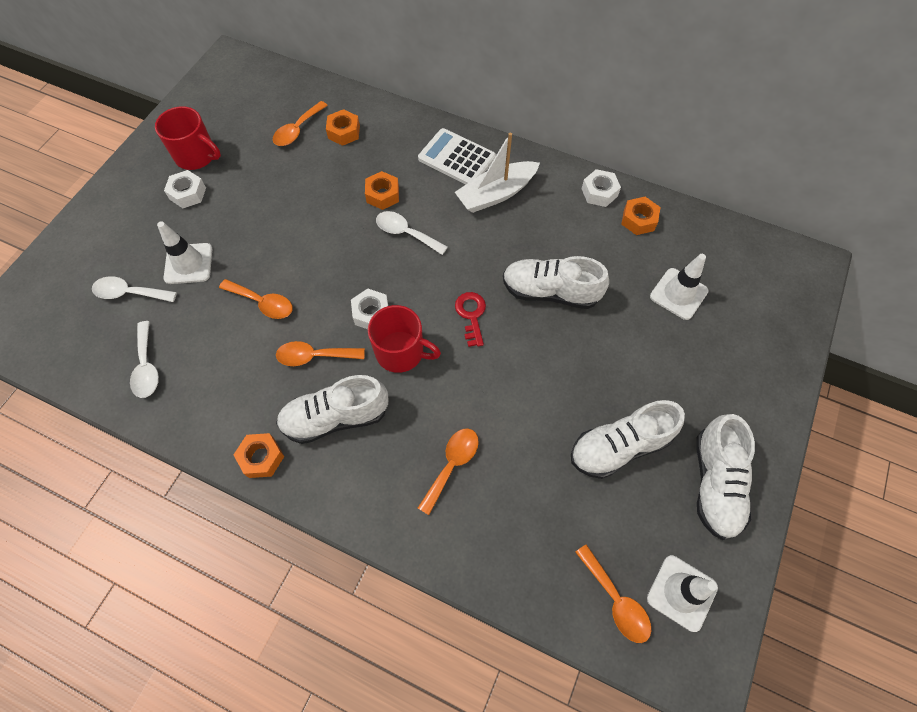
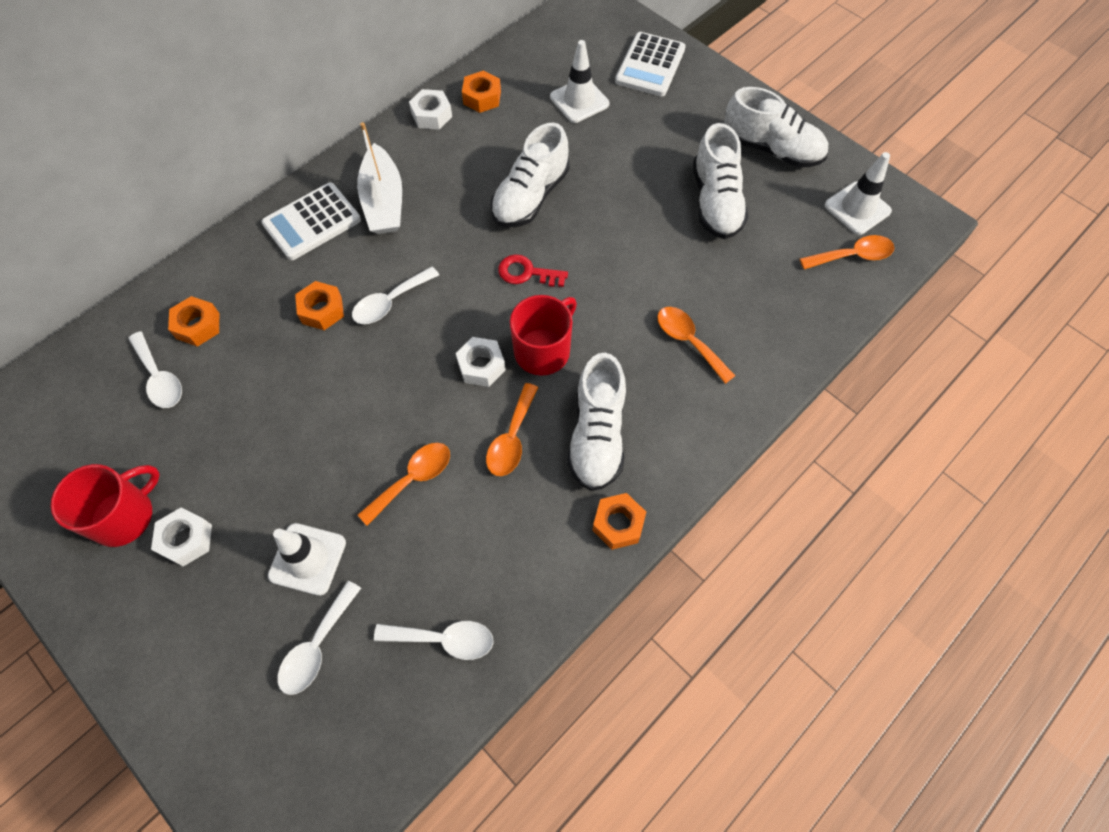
camera: 70 degrees left, 0 degrees up
orange spoon [273,101,328,146] -> white spoon [128,331,182,408]
none -> white calculator [615,32,686,96]

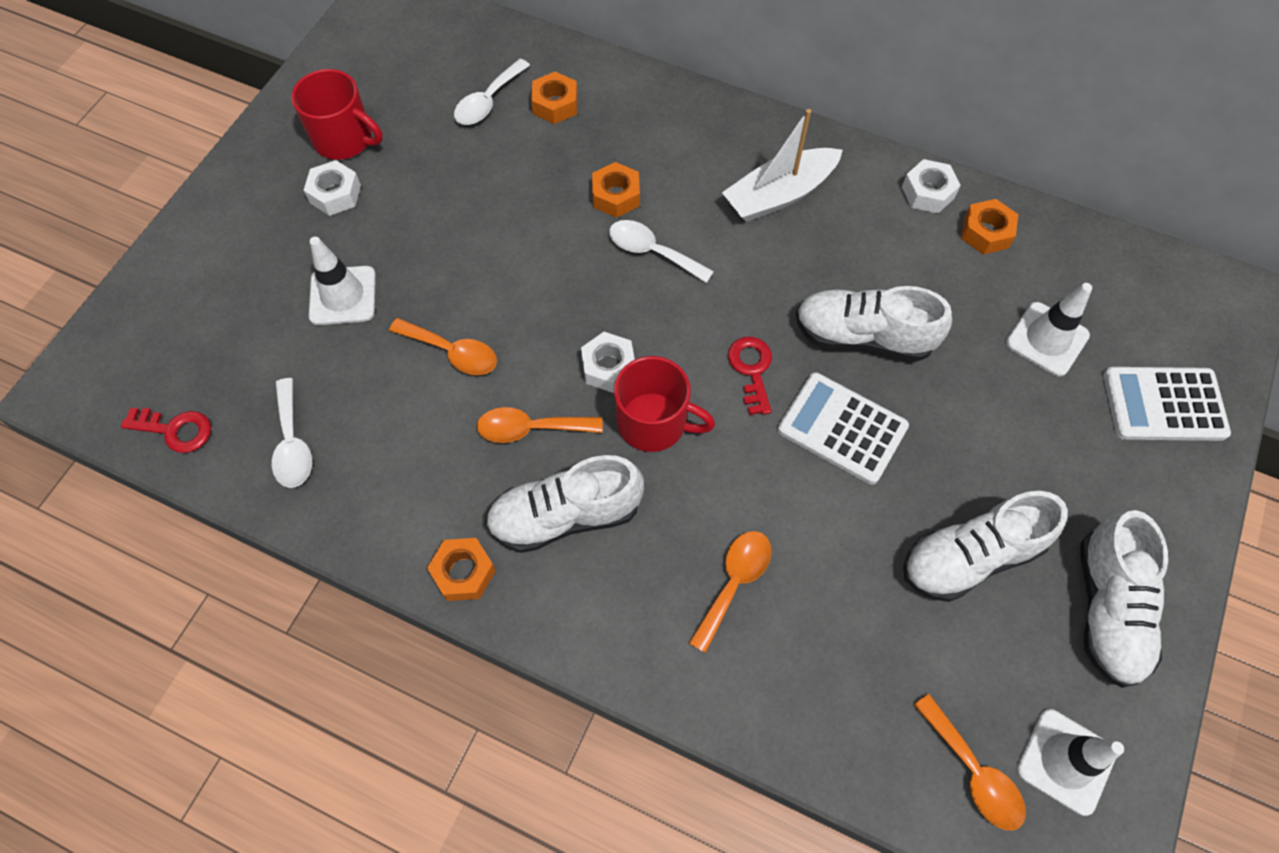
camera: 70 degrees right, 0 degrees up
white calculator [261,183,361,260] -> white calculator moved to [778,372,909,485]
white spoon [278,581,361,695] -> none
none -> red key [121,408,211,453]

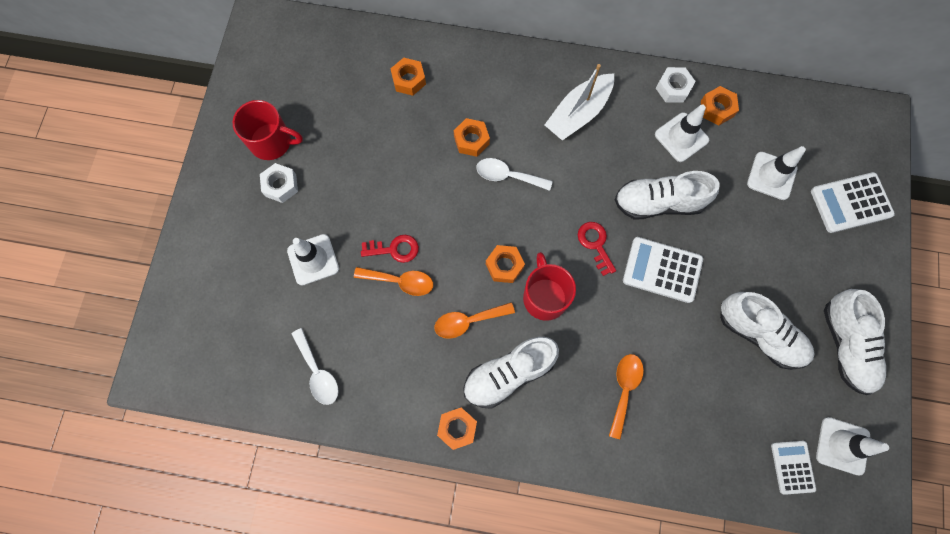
camera: 15 degrees left, 10 degrees up
red key [121,408,211,453] -> red key moved to [361,235,419,263]
white spoon [454,59,530,125] -> none
white nut [581,332,635,393] -> orange nut [486,245,525,283]
red mug [614,356,715,452] -> red mug turned 105 degrees counterclockwise [523,252,576,321]
white shoe [903,491,1068,602] -> white shoe turned 105 degrees counterclockwise [720,292,815,370]
orange spoon [914,694,1026,831] -> white calculator [771,441,816,495]
none -> white traffic cone [655,105,709,162]

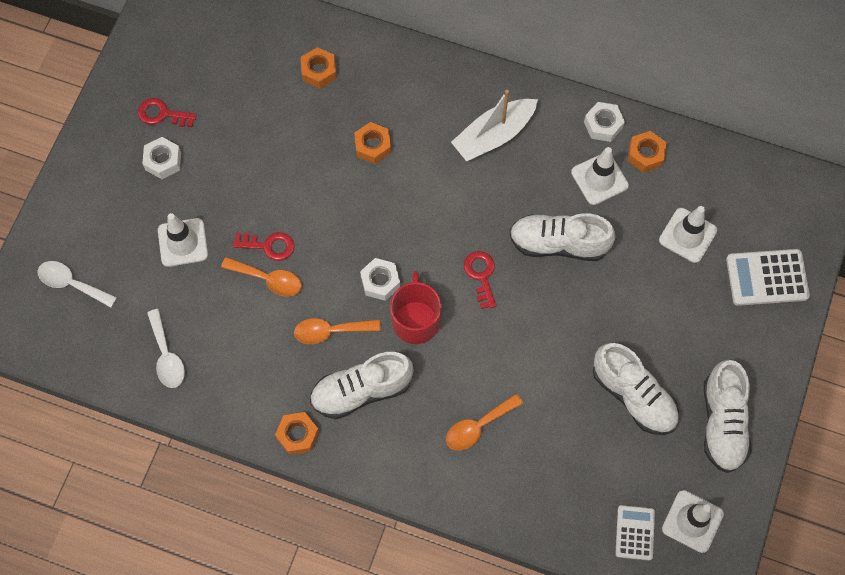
camera: 10 degrees right, 5 degrees down
red mug [233,100,303,160] -> red key [138,98,197,127]
white spoon [476,158,553,191] -> white spoon moved to [37,261,117,308]
orange nut [486,245,525,283] -> white nut [360,258,400,301]
orange spoon [609,354,644,440] -> orange spoon turned 150 degrees counterclockwise [446,394,523,450]
white calculator [623,237,703,303] -> none

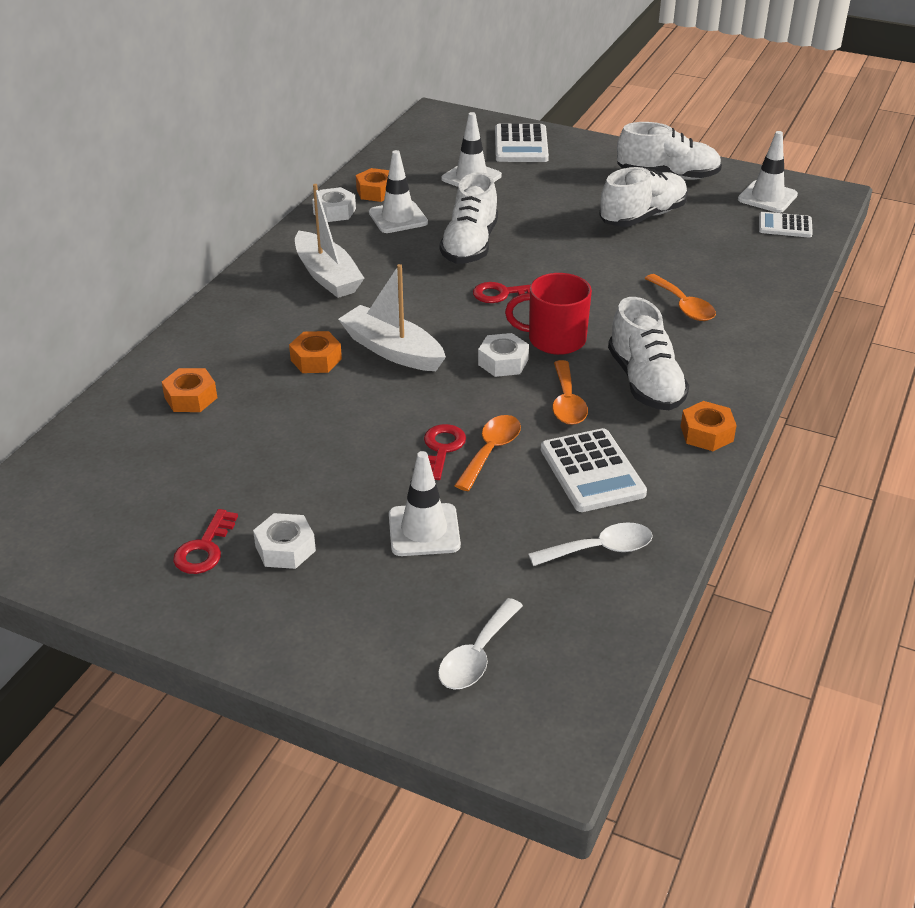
camera: 85 degrees left, 30 degrees down
none -> white boat [338,264,446,371]
none -> white calculator [541,428,647,512]

